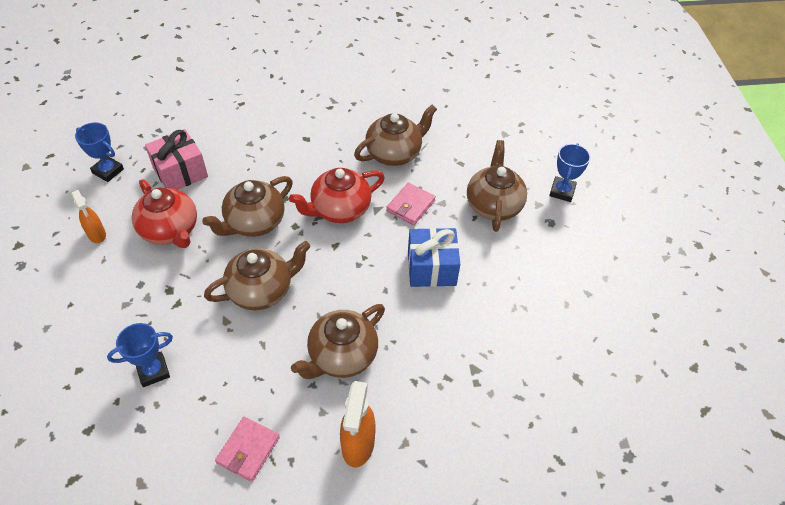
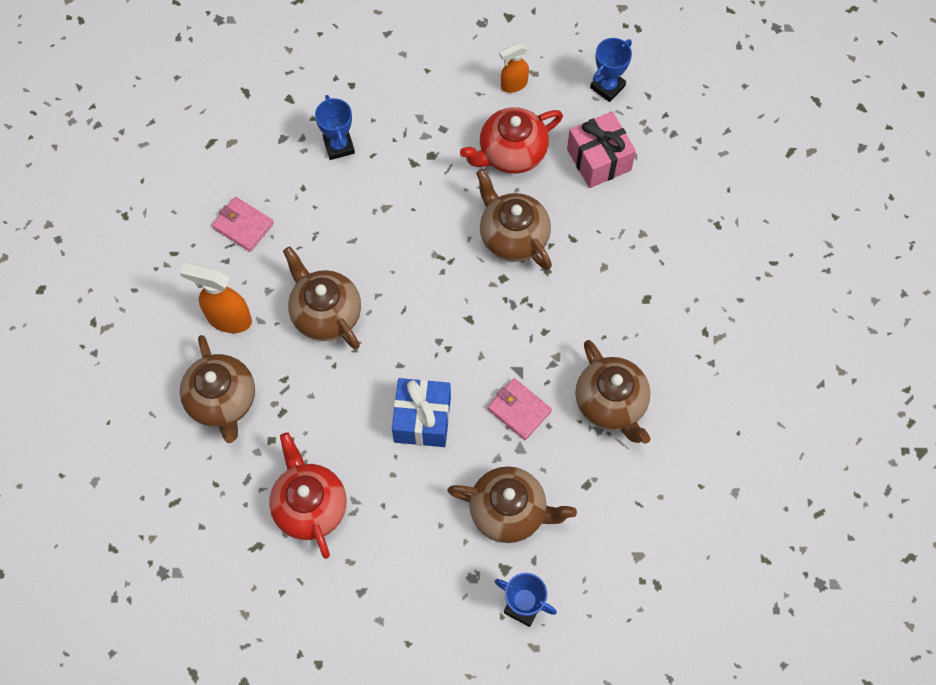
camera: 100 degrees right, 15 degrees up
brown teapot [204,241,311,310] -> brown teapot moved to [180,335,255,443]
red teapot [289,168,385,223] -> red teapot moved to [269,432,346,559]

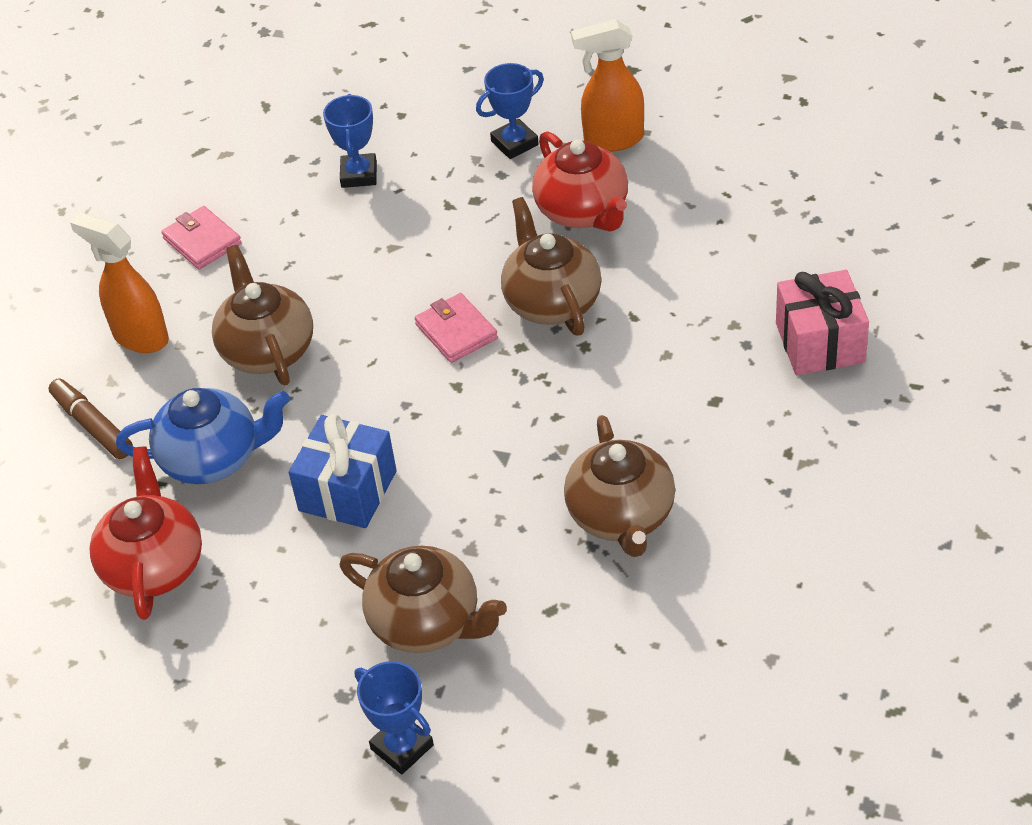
camera: 20 degrees right, 20 degrees down
brown teapot [180,335,255,443] -> brown marker [49,378,133,459]
red teapot [460,107,563,174] -> red teapot turned 105 degrees counterclockwise [532,131,628,232]
pink wallet [487,378,552,440] -> pink wallet moved to [415,293,498,363]
orange spray bottle [499,43,529,93] -> orange spray bottle [571,19,644,152], size x1.55
pink gift [567,111,636,188] -> pink gift moved to [776,270,869,375]
blue trophy [590,38,632,102] -> blue trophy moved to [476,63,544,159]
none -> blue teapot [116,388,290,484]

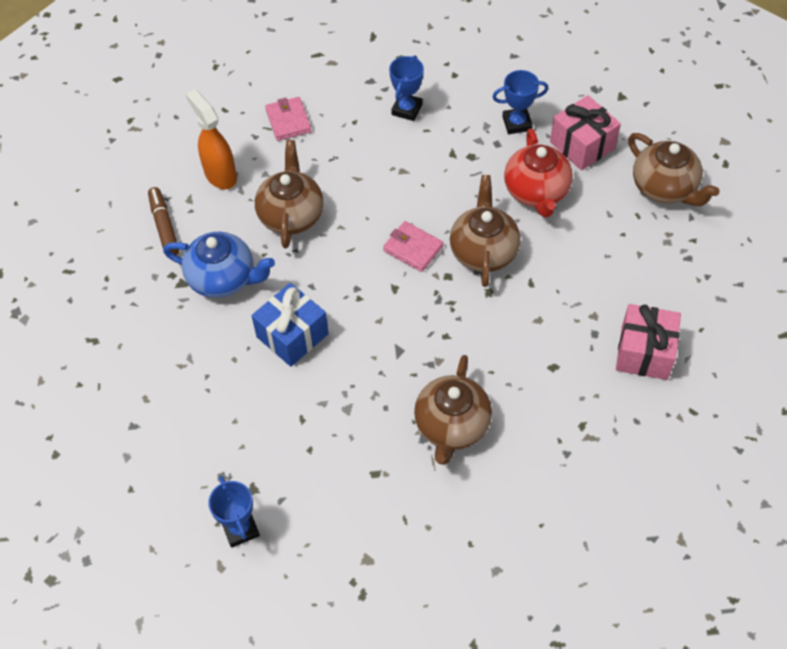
camera: 20 degrees right, 10 degrees up
red teapot [90,446,202,620] -> none
brown teapot [340,546,507,653] -> brown teapot moved to [628,133,720,206]
pink wallet [415,293,498,363] -> pink wallet turned 45 degrees counterclockwise [383,221,443,272]
orange spray bottle [571,19,644,152] -> pink gift [550,95,621,170]

